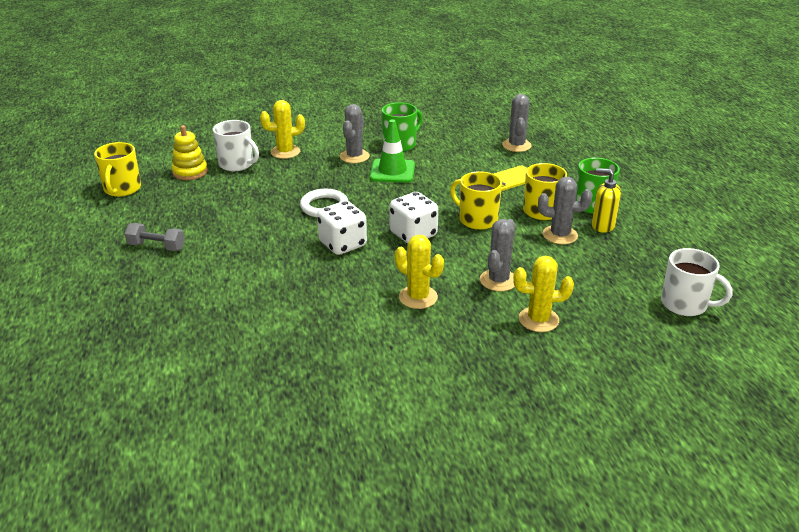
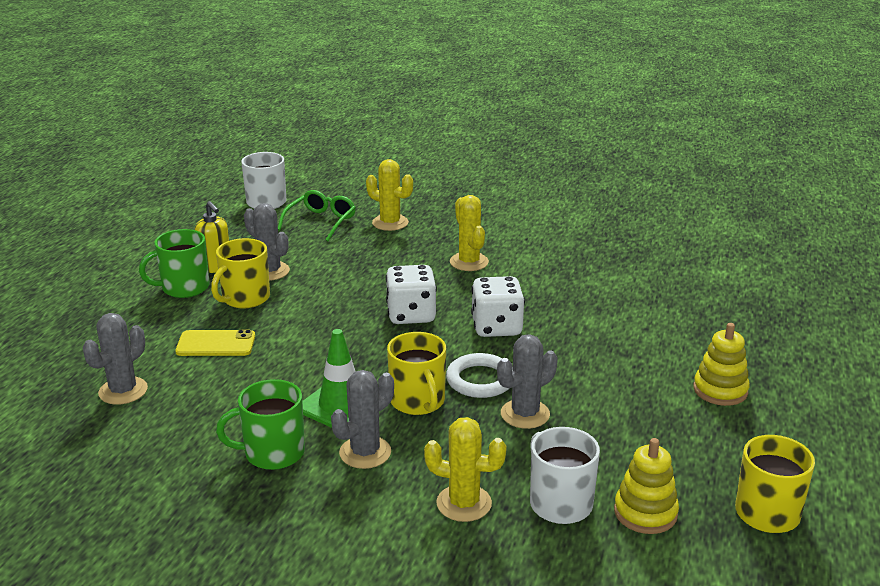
camera: 150 degrees left, 5 degrees down
grey dumbbell [125,223,185,251] -> yellow stacking toy [693,323,750,406]
yellow mug [450,171,502,230] -> yellow mug moved to [387,332,446,415]
grey cactus [480,219,515,291] -> grey cactus moved to [497,334,558,429]
none -> green glasses [278,190,356,241]

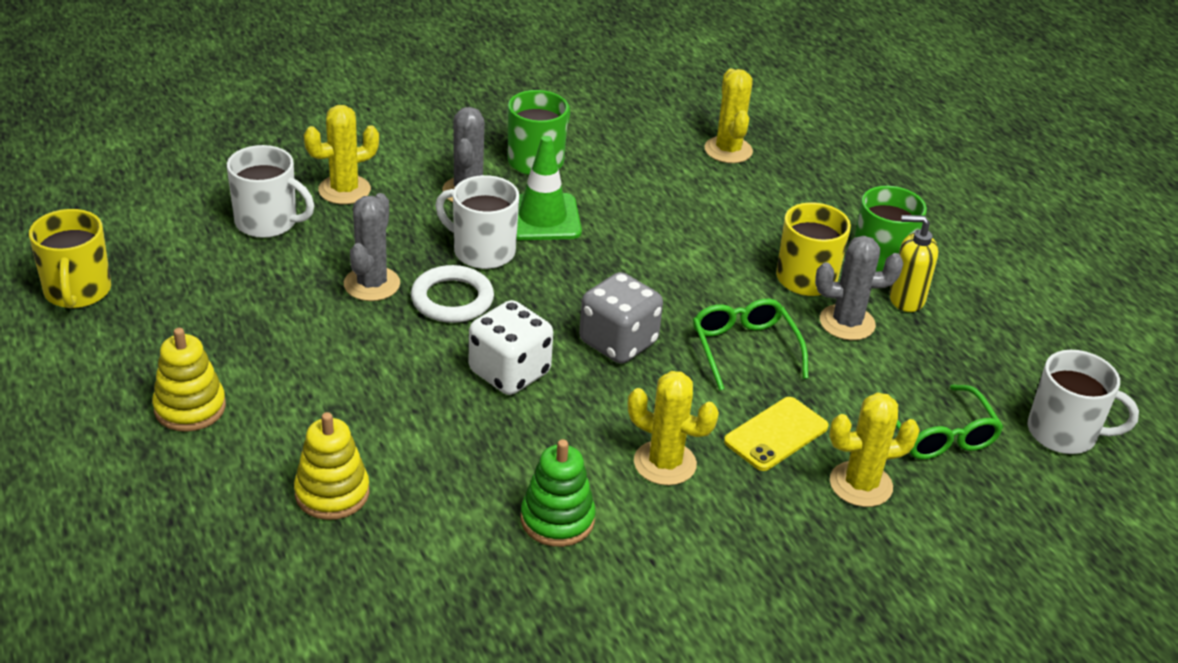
camera: 135 degrees right, 10 degrees up
grey cactus [83,313,148,405] -> yellow cactus [704,69,753,163]
yellow phone [175,330,255,356] -> yellow phone moved to [724,397,829,471]
white dice [385,265,437,324] -> grey dice [579,272,663,364]
yellow mug [387,332,446,415] -> white mug [435,175,519,269]
yellow stacking toy [614,438,679,534] -> yellow stacking toy moved to [294,412,369,520]
none -> green stacking toy [521,439,596,547]
none -> green glasses [693,299,808,391]

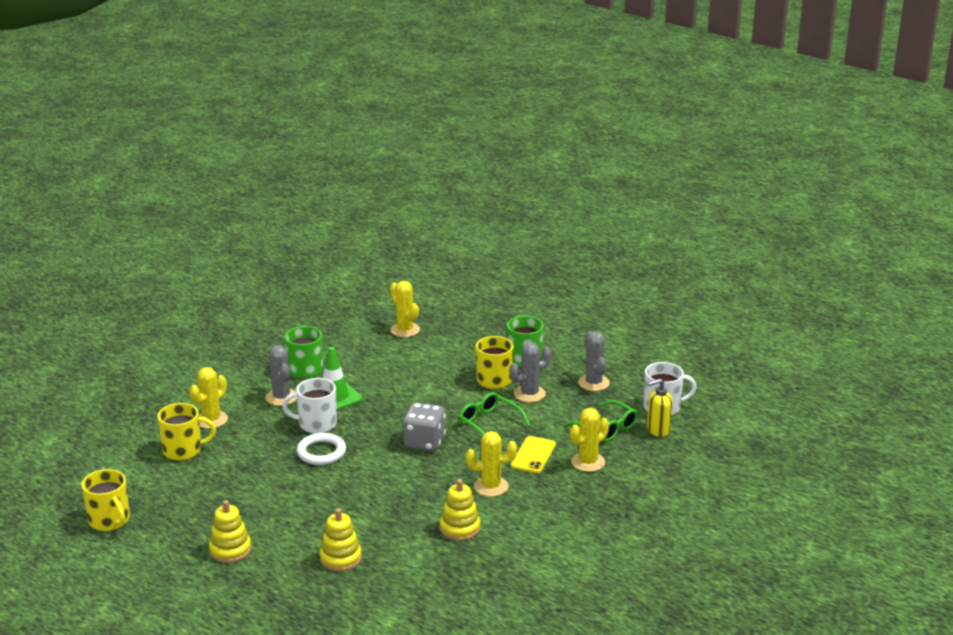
camera: 25 degrees left, 10 degrees down
white mug [227,145,314,238] -> yellow mug [157,403,216,460]
grey cactus [344,193,400,301] -> grey cactus moved to [578,331,610,391]
white dice [469,300,553,395] -> none
green stacking toy [521,439,596,547] -> yellow stacking toy [440,479,480,541]
yellow soap dispenser [889,215,938,312] -> yellow soap dispenser moved to [647,379,672,437]

